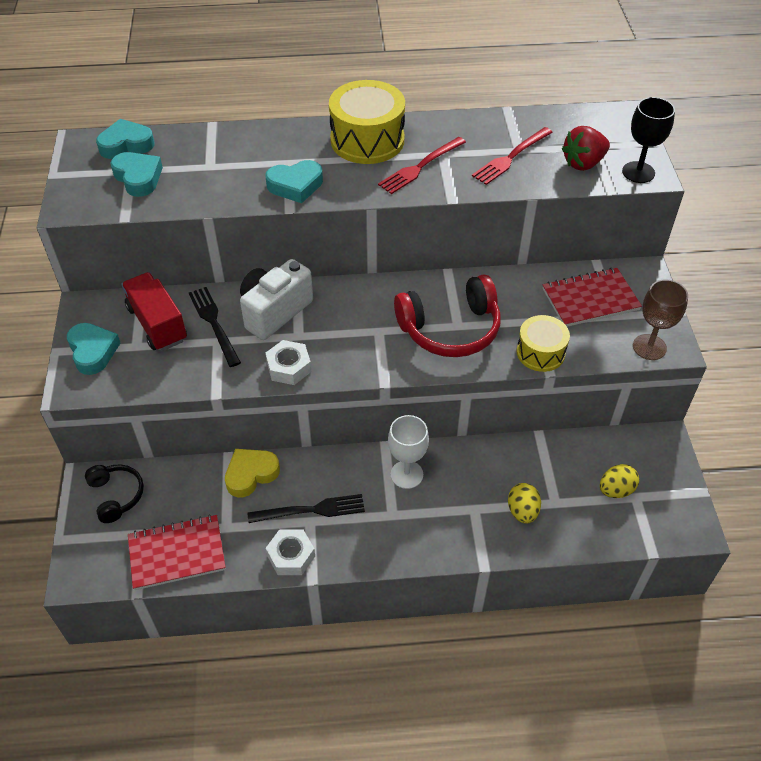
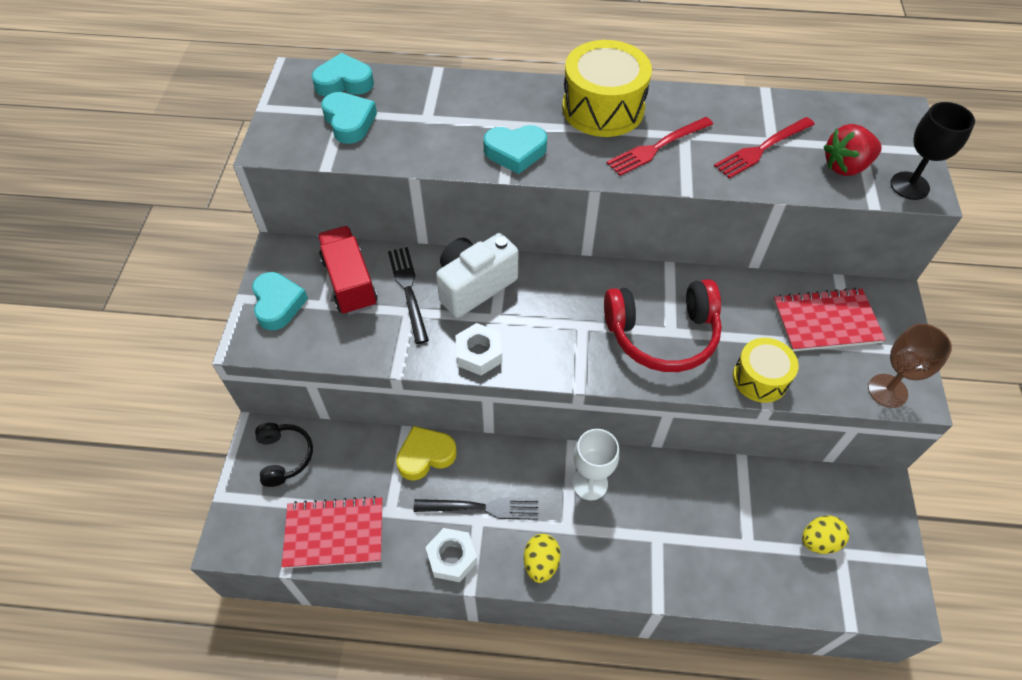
camera: 10 degrees right, 5 degrees up
yellow egg [508,483,541,524] -> yellow egg moved to [524,534,561,583]

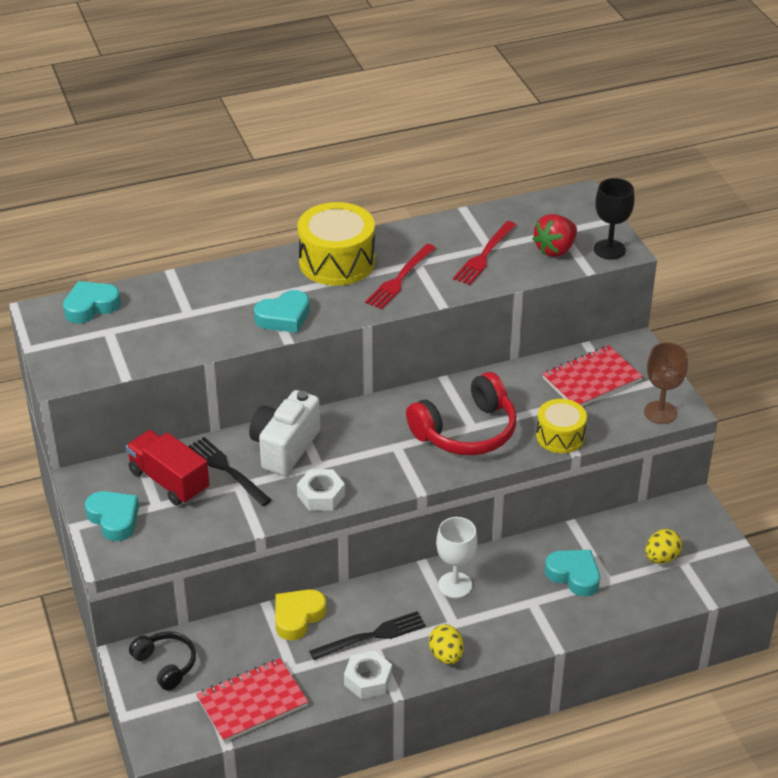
camera: 25 degrees left, 15 degrees down
turquoise heart [321,92,377,144] -> turquoise heart moved to [545,550,600,596]

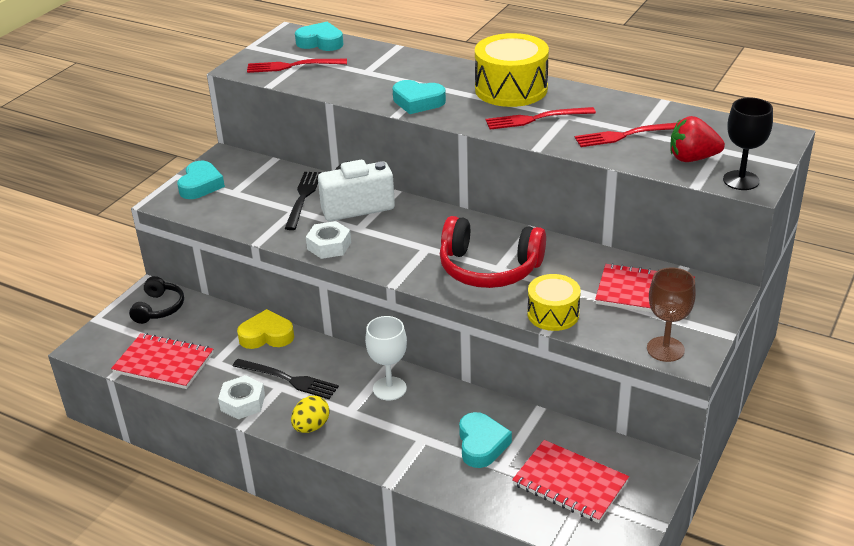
camera: 50 degrees right, 5 degrees down
red truck [126,430,210,506] -> none
yellow egg [645,529,682,564] -> red notebook [512,440,629,523]
none -> red fork [247,59,347,73]

